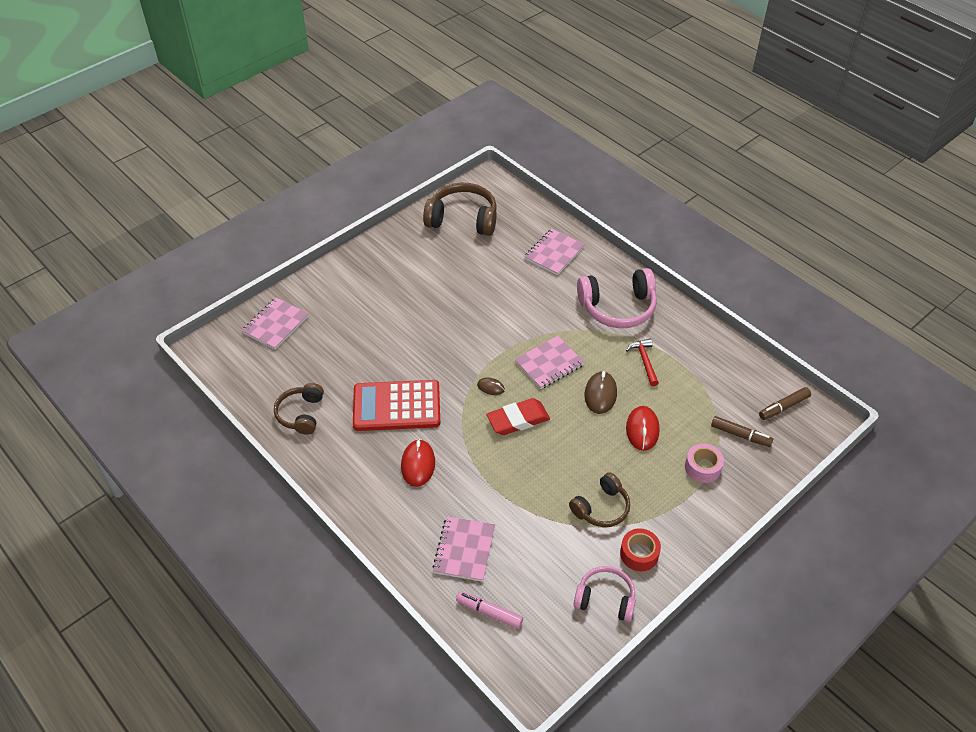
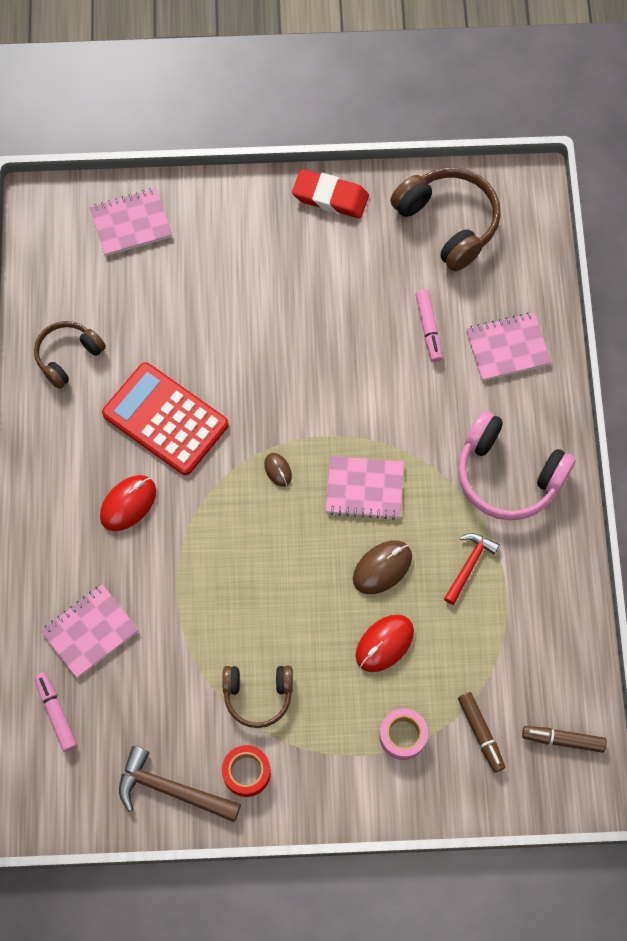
camera: 40 degrees right, 20 degrees up
red eraser [487,398,550,435] -> red eraser moved to [292,169,369,218]
pink headphones [573,566,636,622] -> brown hammer [119,746,241,822]
none -> pink marker [415,289,443,362]

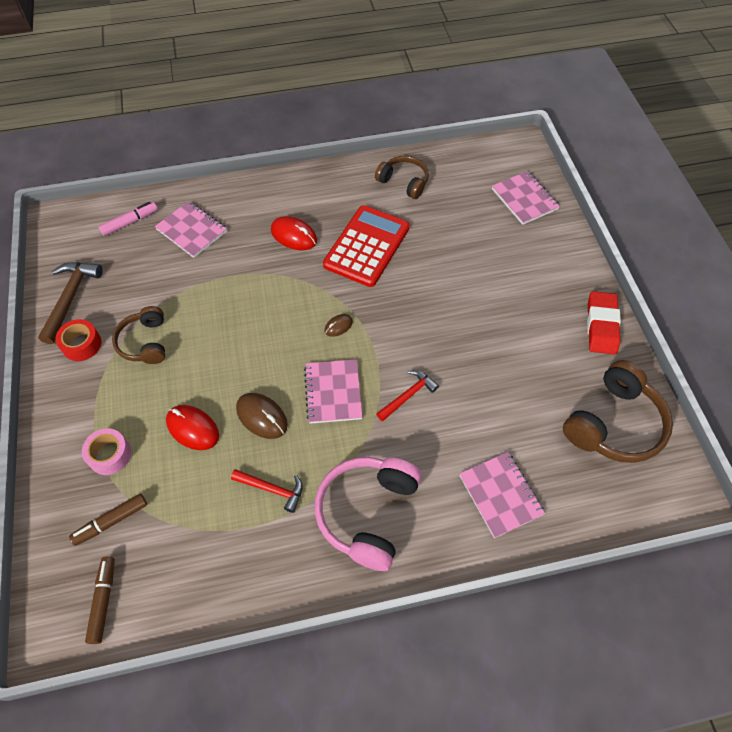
camera: 80 degrees right, 10 degrees down
pink marker [415,289,443,362] -> none
none -> red hammer [376,370,439,421]

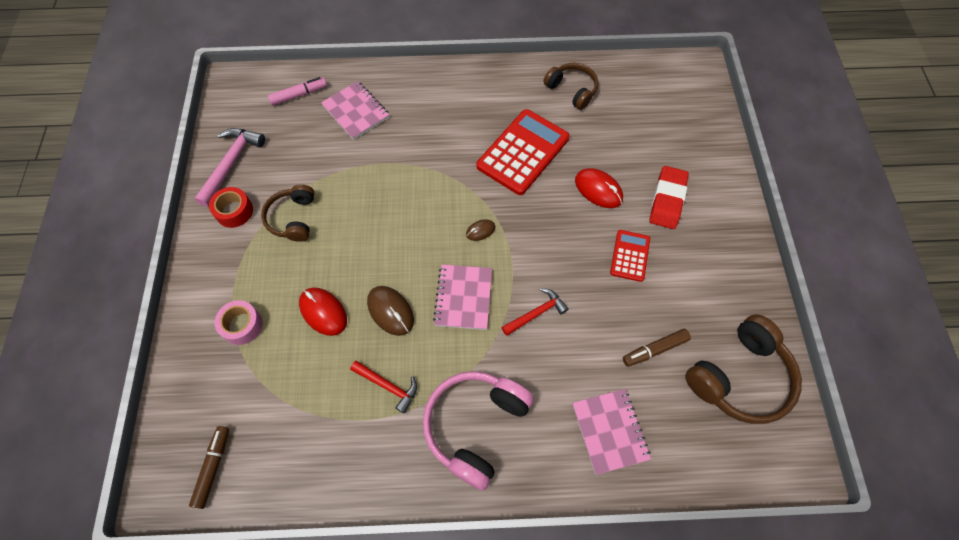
camera: 10 degrees right, 5 degrees up
brown hammer [38,262,103,344] -> pink hammer [194,128,265,207]
brown marker [69,493,147,546] -> brown marker moved to [623,329,691,367]
red mouse [271,216,317,250] -> red mouse moved to [575,168,623,208]
pink notebook [492,171,560,225] -> none
red eraser [587,291,621,354] -> red eraser moved to [649,166,689,229]
none -> red calculator [610,230,650,282]

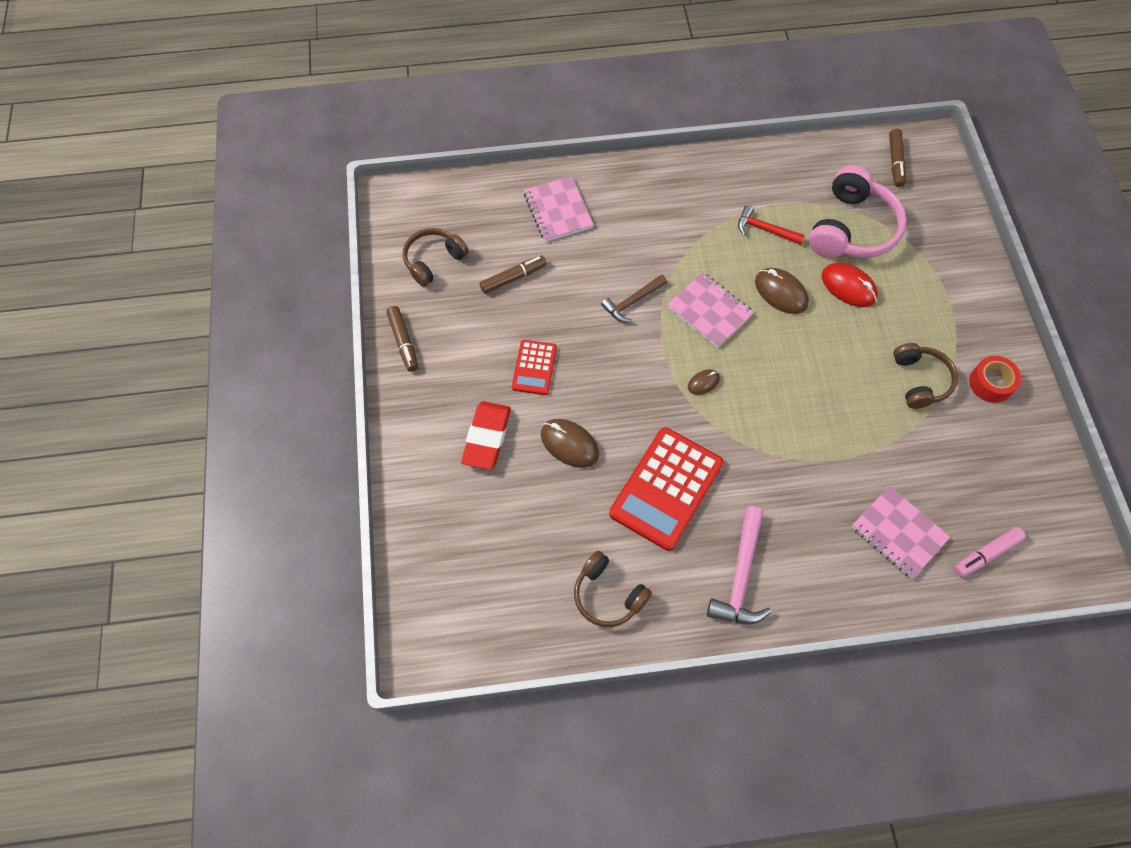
camera: 175 degrees right, 0 degrees up
pink hammer [194,128,265,207] -> pink hammer moved to [707,506,772,624]
pink tape [215,300,263,345] -> none
pink headphones [423,371,534,490] -> pink headphones moved to [809,165,907,258]
pink notebook [433,264,492,330] -> pink notebook turned 45 degrees counterclockwise [667,272,754,348]
red hammer [501,288,568,336] -> brown hammer [601,274,667,322]
red mouse [575,168,623,208] -> brown mouse [541,419,599,468]
brown headphones [685,314,802,424] -> brown headphones [403,228,469,287], size x0.63
none -> brown marker [386,306,418,372]

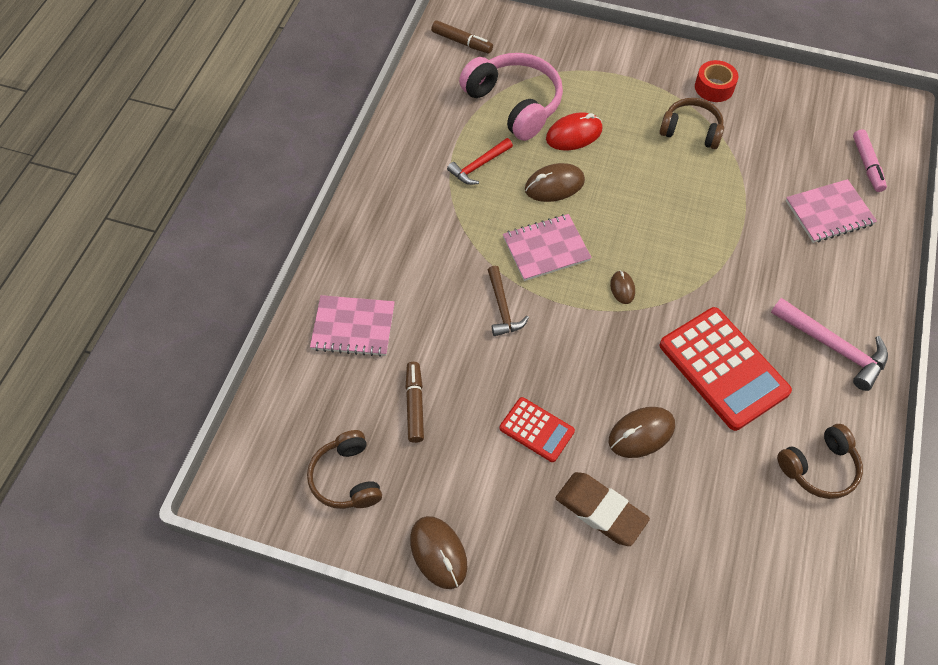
camera: 65 degrees left, 5 degrees down
brown marker [386,306,418,372] -> brown mouse [410,516,467,589]
red eraser [461,401,511,470] -> brown eraser [556,472,650,546]

